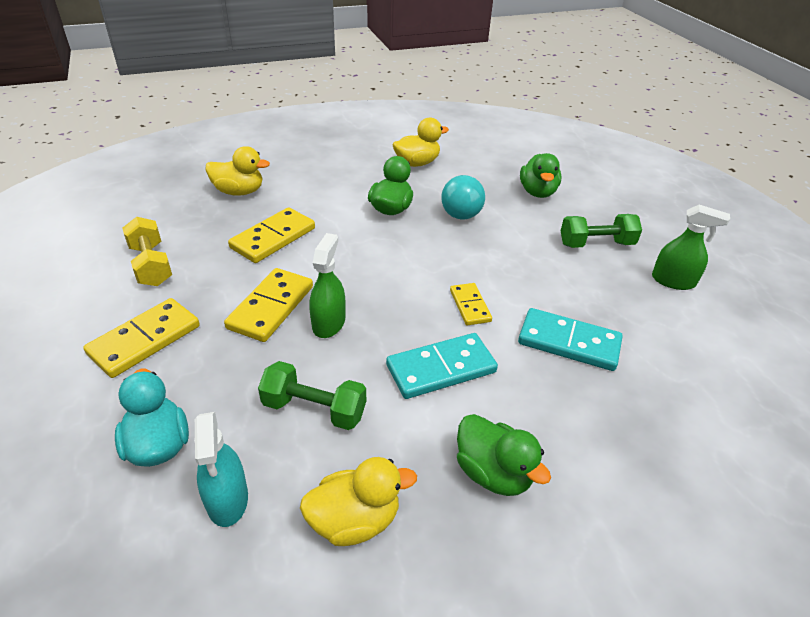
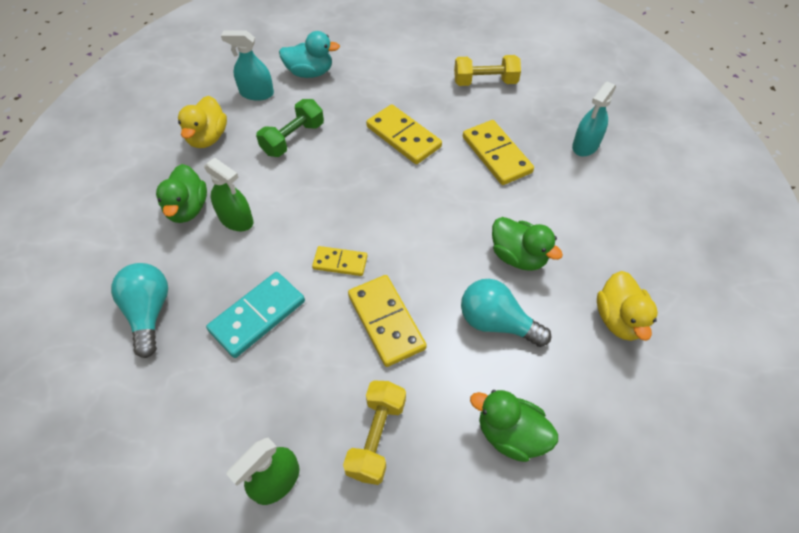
camera: 115 degrees right, 15 degrees up
yellow domino [83,298,200,378] -> yellow domino moved to [348,275,427,367]
yellow duck [206,146,270,196] -> turquoise spray bottle [572,82,616,156]
green spray bottle [309,233,346,338] -> green spray bottle moved to [204,158,253,231]
turquoise domino [386,333,498,399] -> none
green duck [457,414,551,496] -> green duck turned 75 degrees counterclockwise [156,164,207,223]
green dumbbell [561,214,642,248] -> yellow dumbbell [343,380,406,485]
none -> turquoise light bulb [111,263,168,358]

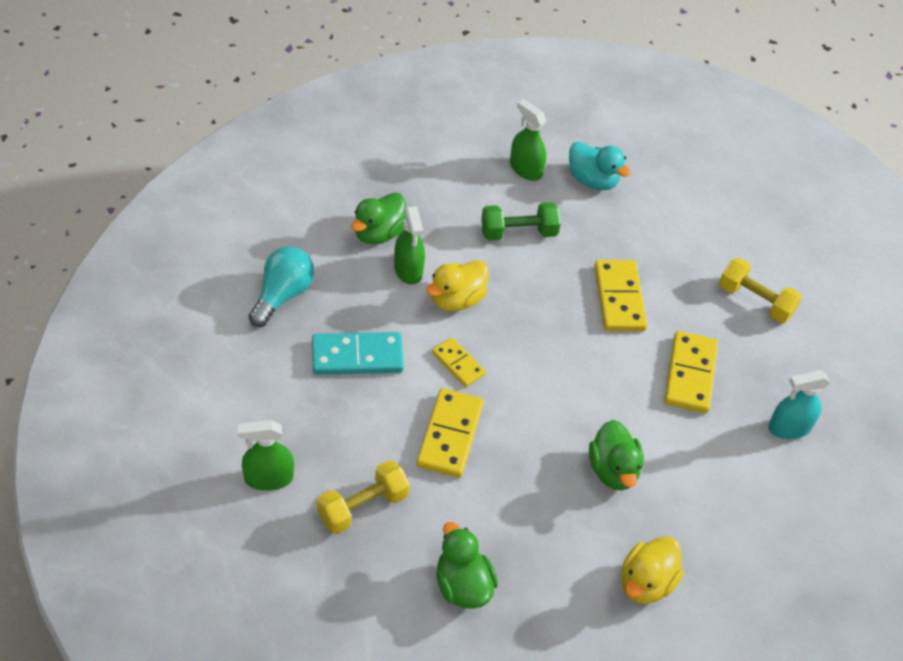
camera: 35 degrees right, 5 degrees down
yellow duck [178,96,227,148] -> yellow duck moved to [426,260,489,311]
turquoise spray bottle [221,31,274,101] -> green spray bottle [510,99,547,181]
turquoise light bulb [461,279,551,347] -> none

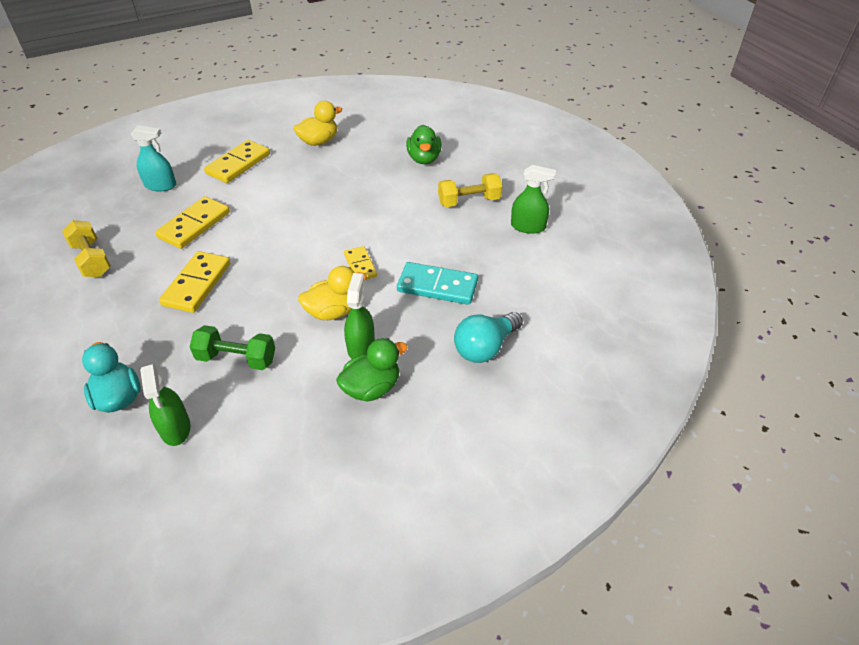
camera: 155 degrees left, 5 degrees down
yellow domino [416,388,484,478] -> yellow domino moved to [204,140,270,183]
green duck [589,420,644,491] -> none

